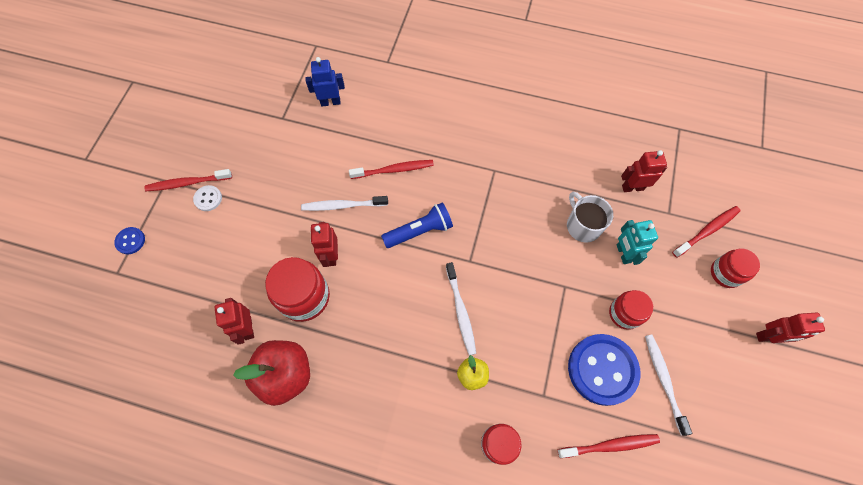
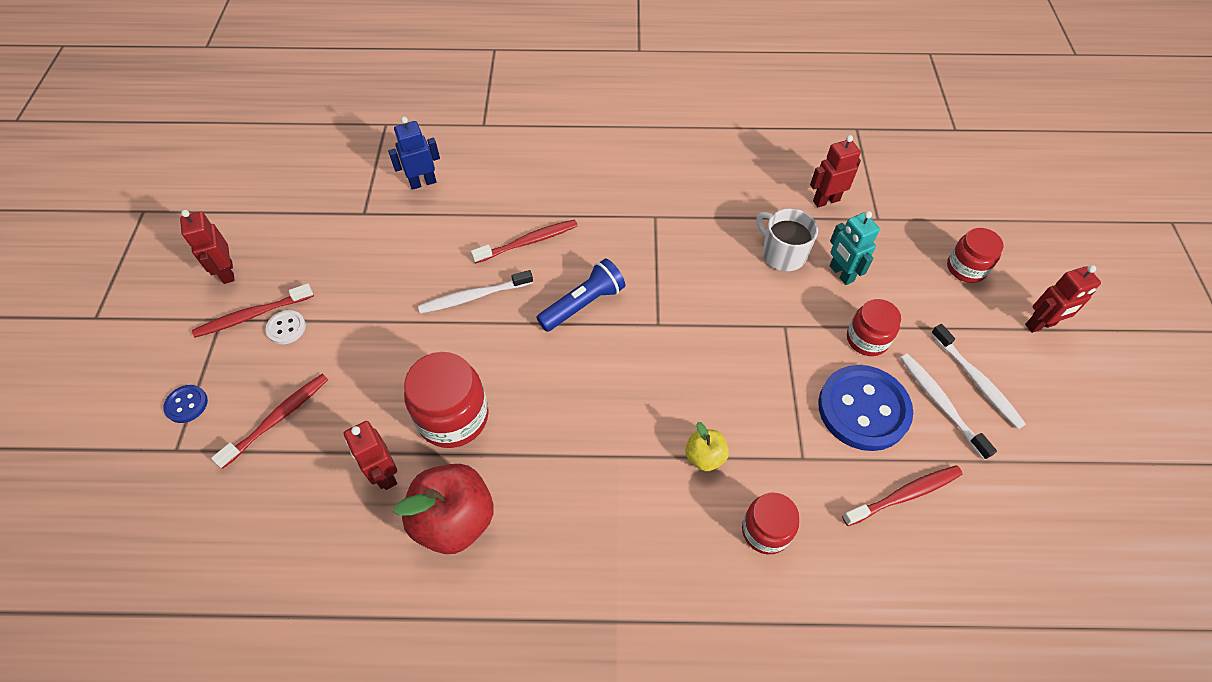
camera: 15 degrees left, 10 degrees down
red robot [311,222,338,267] -> red robot moved to [180,210,235,284]
white toothbrush [446,262,476,355] -> white toothbrush moved to [931,324,1026,429]
red toothbrush [672,206,741,258] -> red toothbrush moved to [211,374,328,469]

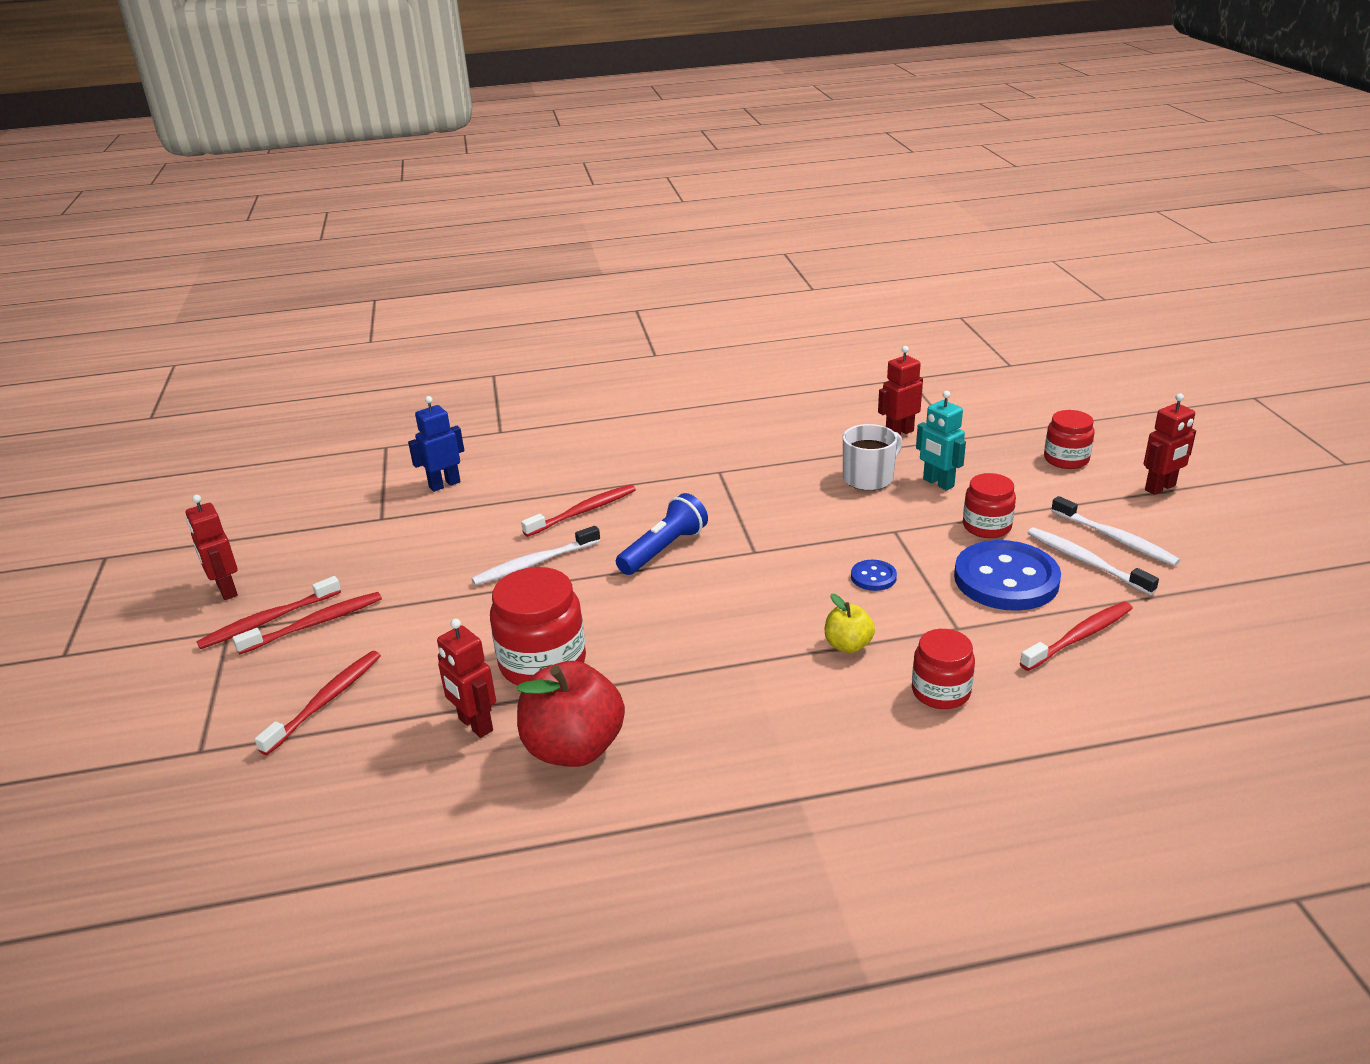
camera: 10 degrees left, 25 degrees down
blue button [163,385,208,423] -> blue button moved to [851,560,897,591]
white button [265,310,306,344] -> red toothbrush [232,592,382,654]
white mug [756,208,818,271] -> white mug turned 105 degrees clockwise [843,424,902,491]

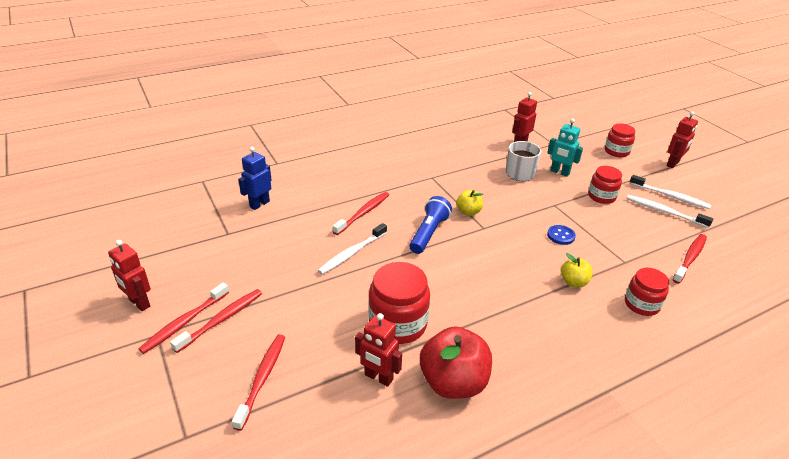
camera: 20 degrees left, 5 degrees up
blue button [954,540,1061,611] -> none
none -> yellow apple [456,190,483,216]

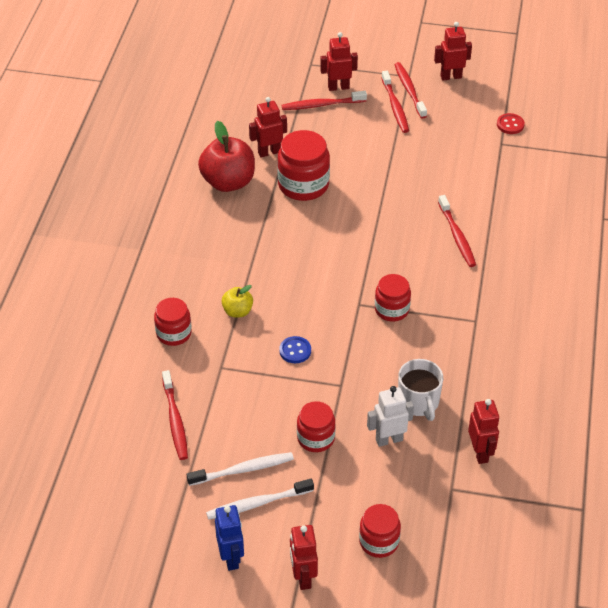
camera: 130 degrees right, 10 degrees up
red toothbrush [232,334,285,431] -> red toothbrush turned 120 degrees clockwise [281,91,367,110]
blue robot [238,147,272,210] -> blue robot moved to [215,505,244,571]
white toothbrush [318,223,387,275] -> none
blue flashlight [409,196,452,254] -> none
yellow apple [456,190,483,216] -> red jar [375,274,411,322]
turquoise robot [547,119,583,177] -> white robot [367,386,414,447]
none -> red robot [320,32,358,91]
none -> red button [497,113,525,134]

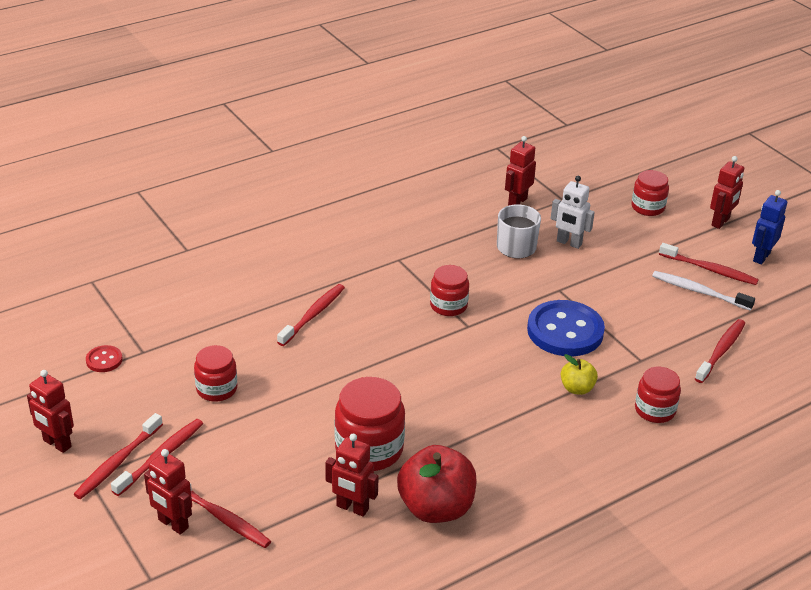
camera: 135 degrees left, 10 degrees down
white toothbrush [206,479,314,520] -> red toothbrush [659,243,759,285]
blue button [279,336,311,363] -> blue button [527,300,605,356], size x2.23
red jar [297,401,335,452] -> red jar moved to [194,345,237,402]

